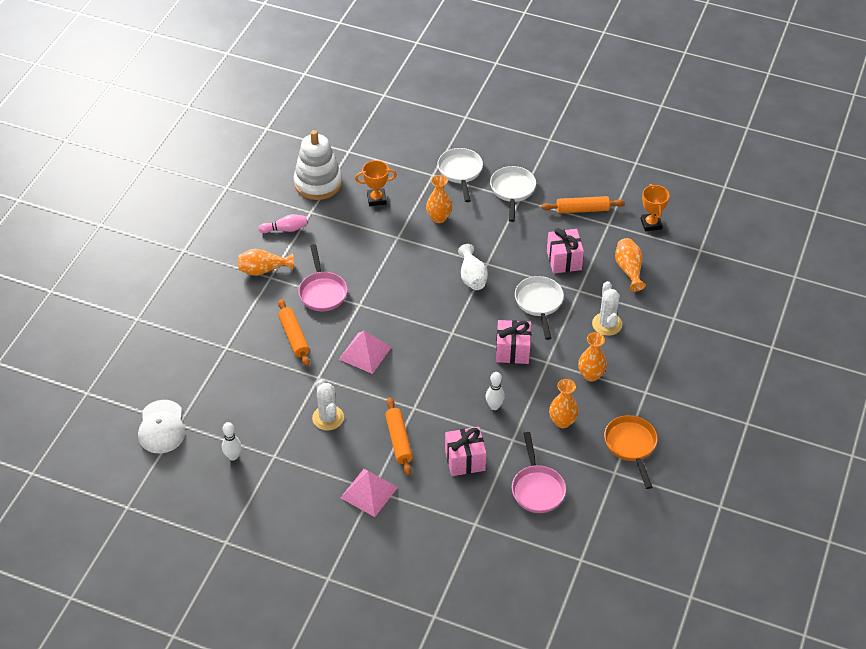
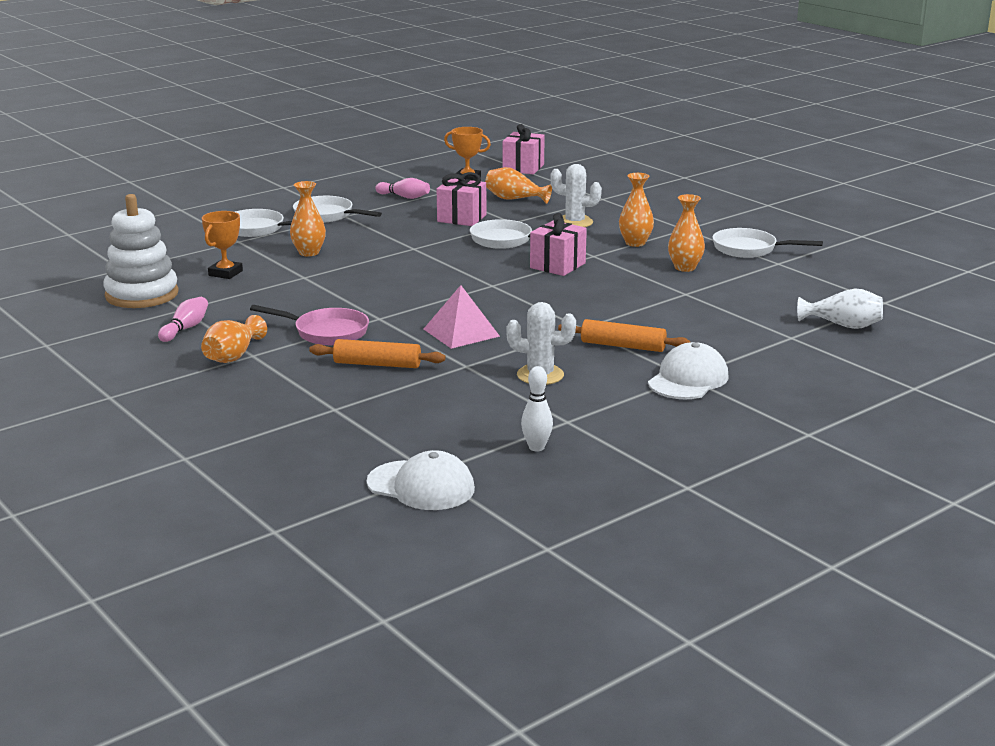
camera: 60 degrees left, 25 degrees down
pink pyramid [341,469,398,517] -> white cap [648,342,728,399]
pink gift [445,427,486,476] -> pink gift moved to [502,124,545,174]
white vase [458,244,488,290] -> white vase moved to [797,288,883,329]
white bowling pin [486,372,505,410] -> none
pink pan [512,432,566,513] -> none
orange rolling pin [541,196,625,213] -> pink bowling pin [375,178,430,199]
orange pan [604,415,658,489] -> white pan [713,228,823,258]

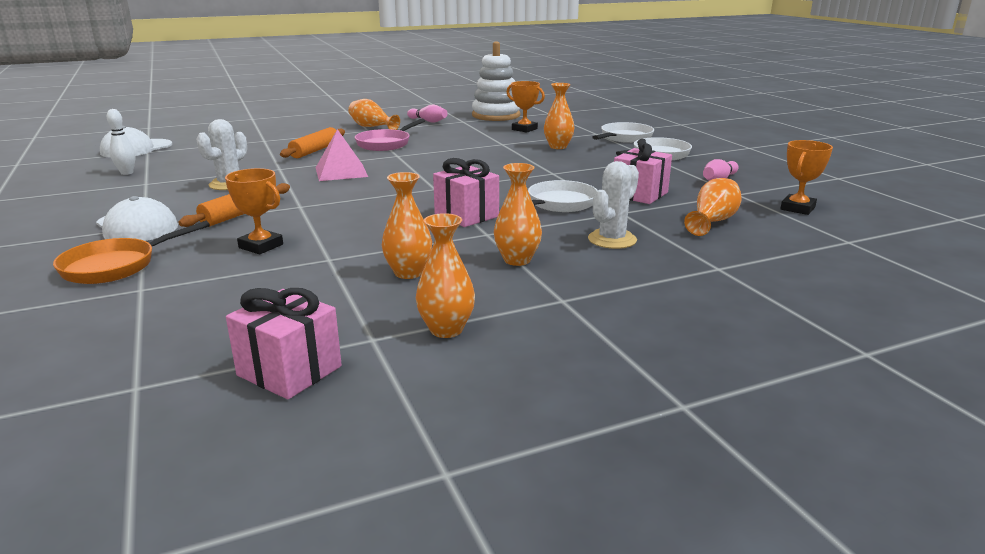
camera: 105 degrees right, 0 degrees up
pink gift [502,124,545,174] -> pink gift moved to [226,288,342,399]
white pan [713,228,823,258] -> orange vase [416,213,475,338]
white vase [797,288,883,329] -> none
none -> orange pan [53,221,210,284]
none -> orange trophy [225,168,283,254]

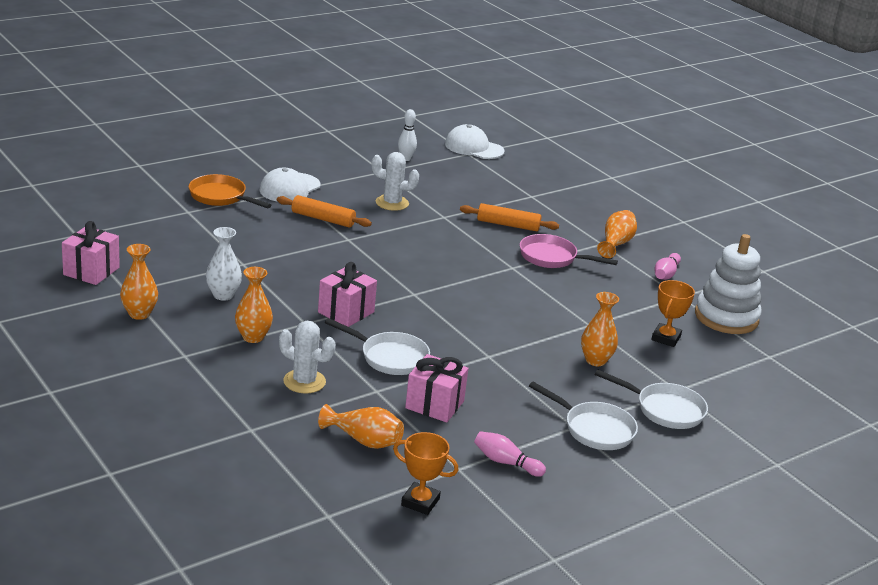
camera: 75 degrees right, 5 degrees up
orange trophy [225,168,283,254] -> none
pink pyramid [316,129,368,181] -> none
orange vase [382,172,432,279] -> white vase [206,227,242,301]

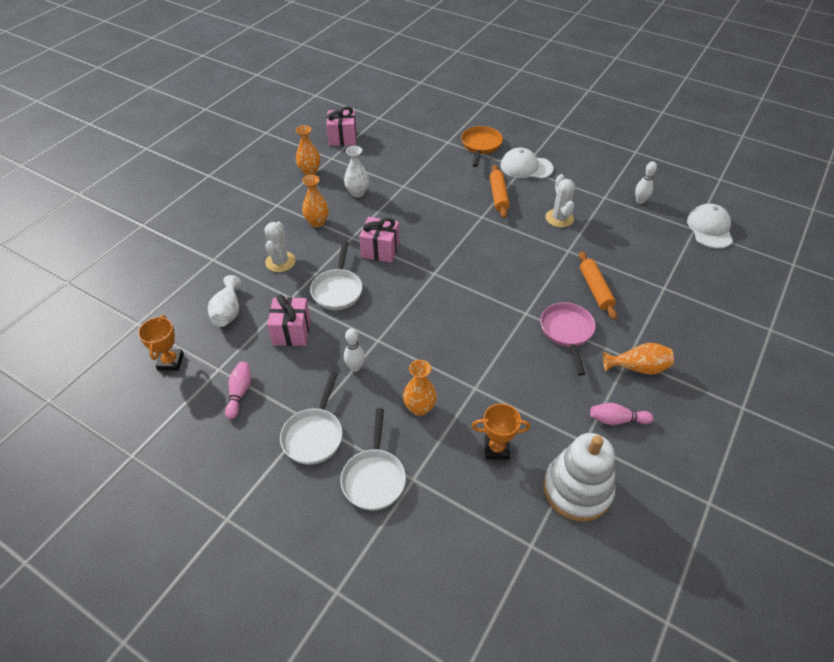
camera: 70 degrees right, 20 degrees up
orange vase [318,404,404,449] -> white vase [208,275,241,327]
none -> white bowling pin [344,328,365,372]

